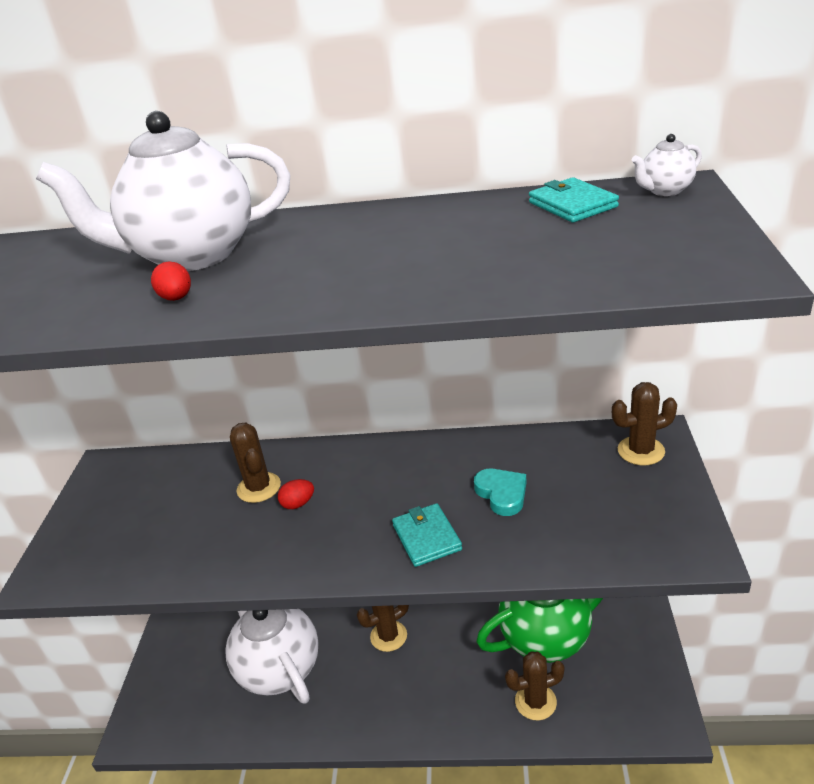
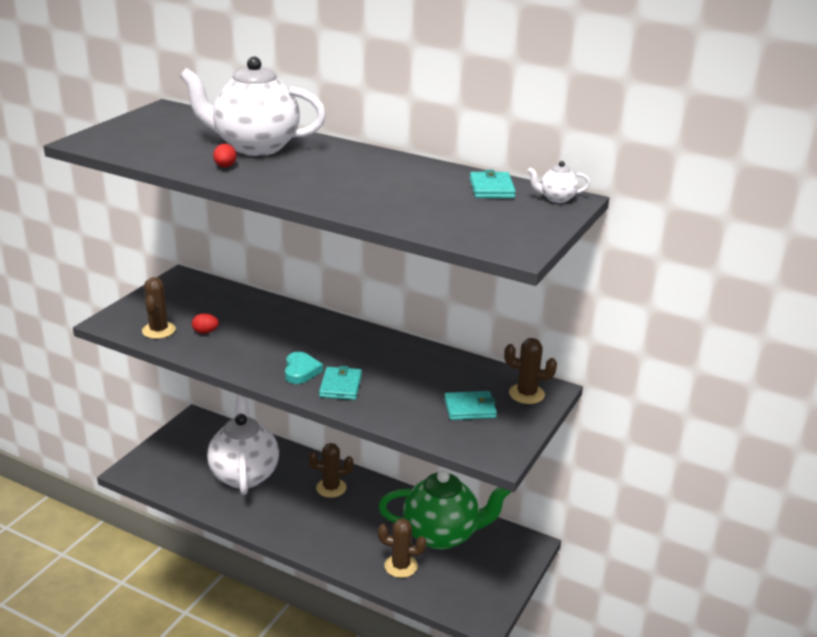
camera: 20 degrees right, 5 degrees down
brown cactus [230,422,281,503] -> brown cactus moved to [142,277,176,339]
red egg [278,479,314,509] -> red egg moved to [192,313,219,334]
turquoise heart [474,469,526,516] -> turquoise heart moved to [285,352,323,384]
none -> turquoise wallet [444,391,497,420]

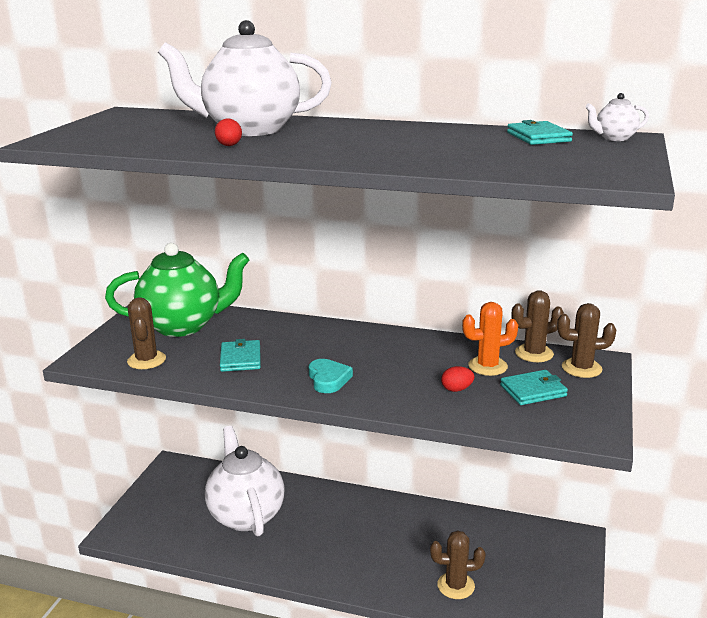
camera: 10 degrees left, 5 degrees down
red egg [192,313,219,334] -> red egg moved to [441,366,474,392]
brown cactus [309,443,353,498] -> brown cactus moved to [511,290,564,362]
turquoise wallet [319,366,362,400] -> turquoise wallet moved to [220,339,261,372]
green teapot [379,470,511,550] -> green teapot moved to [105,243,249,337]
none -> orange cactus [462,302,518,376]

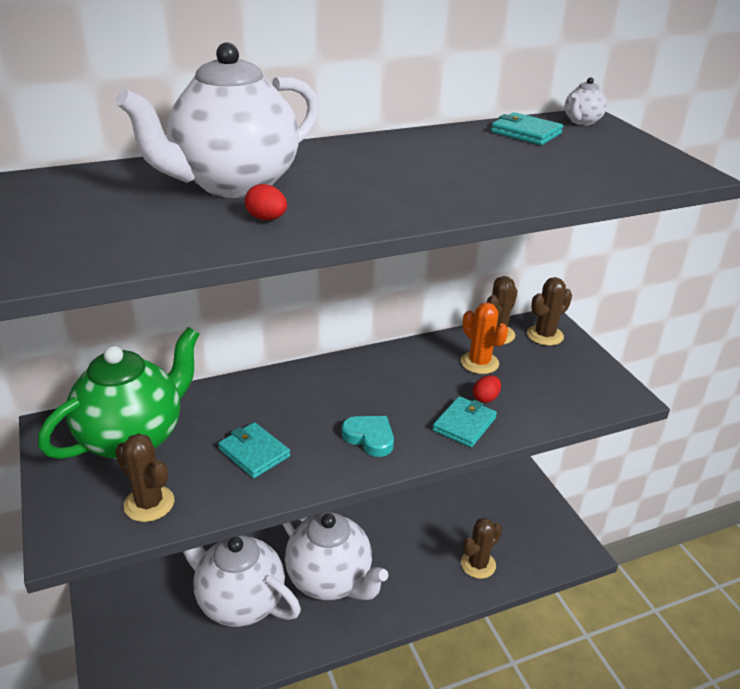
camera: 40 degrees left, 10 degrees up
orange cactus [462,302,518,376] -> orange cactus turned 75 degrees counterclockwise [460,302,508,374]
turquoise wallet [500,370,568,405] -> turquoise wallet moved to [433,396,497,447]
none -> white teapot [282,512,389,600]

